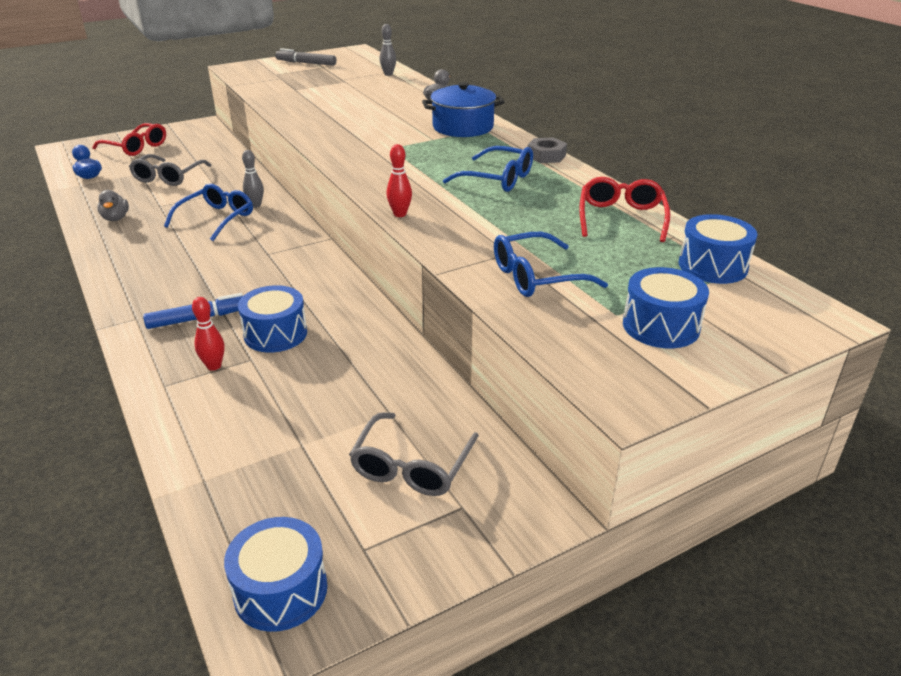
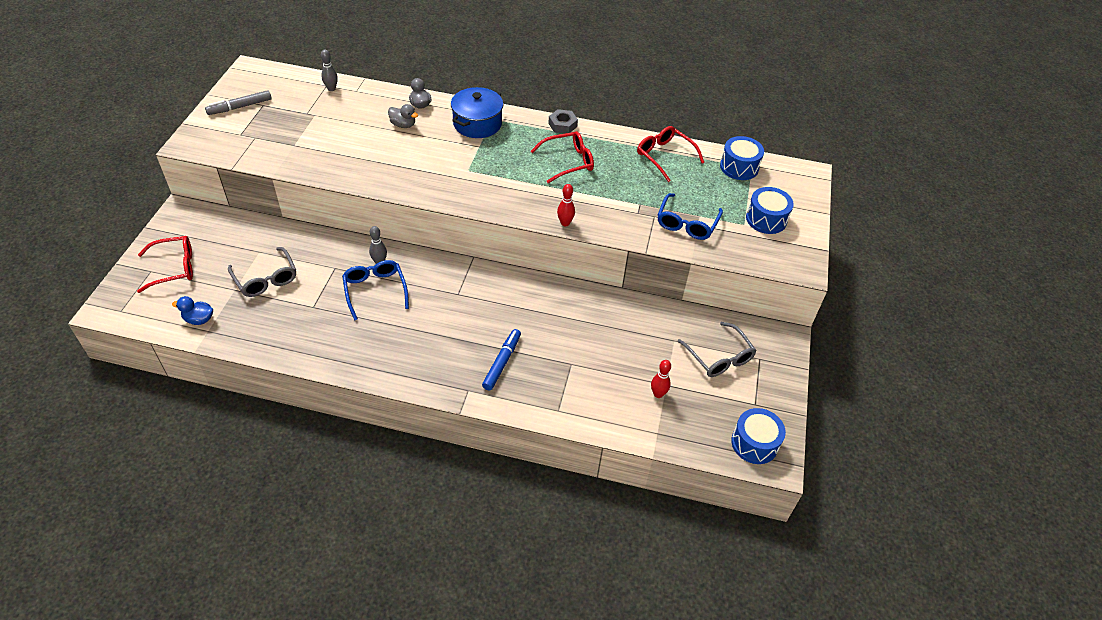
camera: 50 degrees left, 15 degrees up
grey duck [97,190,129,221] -> grey duck moved to [388,104,418,128]
red bowling pin [192,297,225,371] -> red bowling pin moved to [651,360,671,398]
blue drum [238,285,307,353] -> none
blue glasses [443,146,533,192] -> red glasses [531,131,594,183]

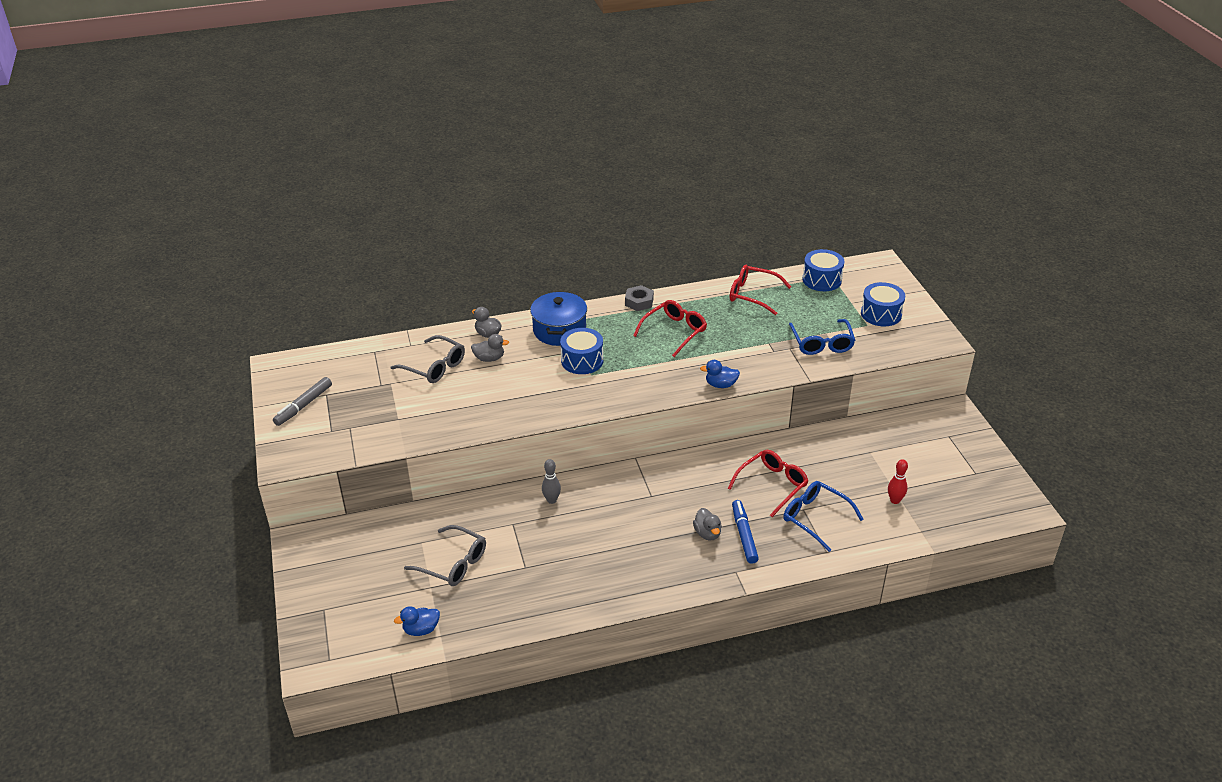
camera: 25 degrees left, 10 degrees down
red glasses [137,236,193,293] -> red glasses moved to [727,450,808,517]
grey bowling pin [321,50,338,91] -> none
blue glasses [342,260,409,321] -> blue glasses moved to [783,481,864,552]
red bowling pin [557,184,575,226] -> blue duck [700,360,740,388]
grey glasses [678,322,757,377] -> grey glasses moved to [391,335,465,383]
blue drum [731,408,786,464] -> blue drum moved to [560,328,603,374]
none -> grey duck [693,508,722,541]

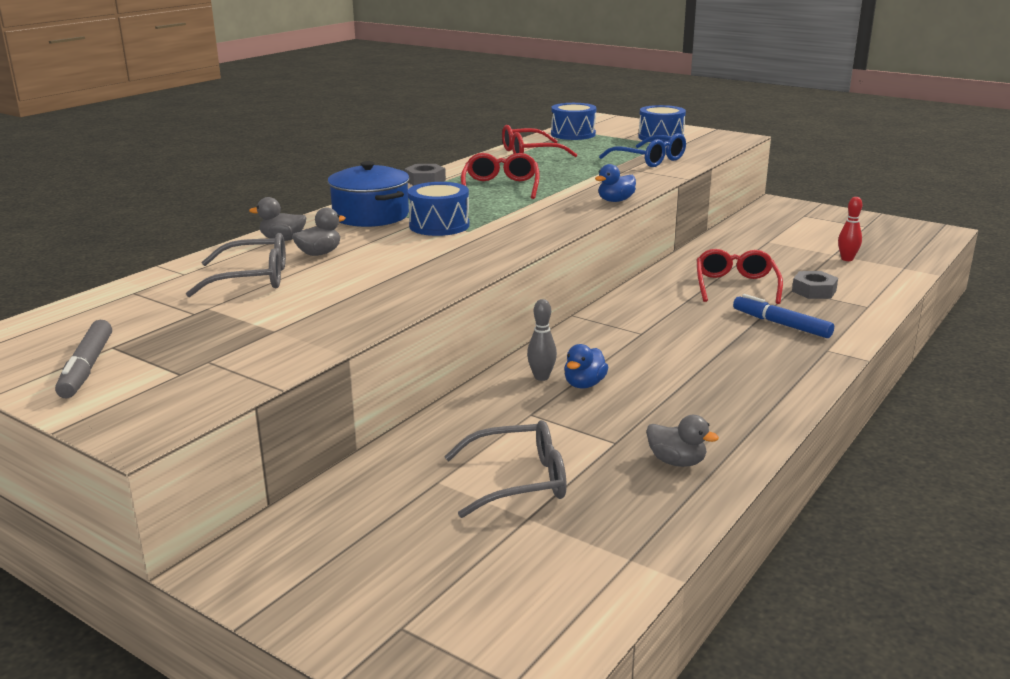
camera: 40 degrees left, 15 degrees down
blue duck [394,606,440,636] -> blue duck moved to [564,344,609,389]
grey duck [693,508,722,541] -> grey duck moved to [646,415,719,467]
blue glasses [783,481,864,552] -> grey nut [792,271,838,299]

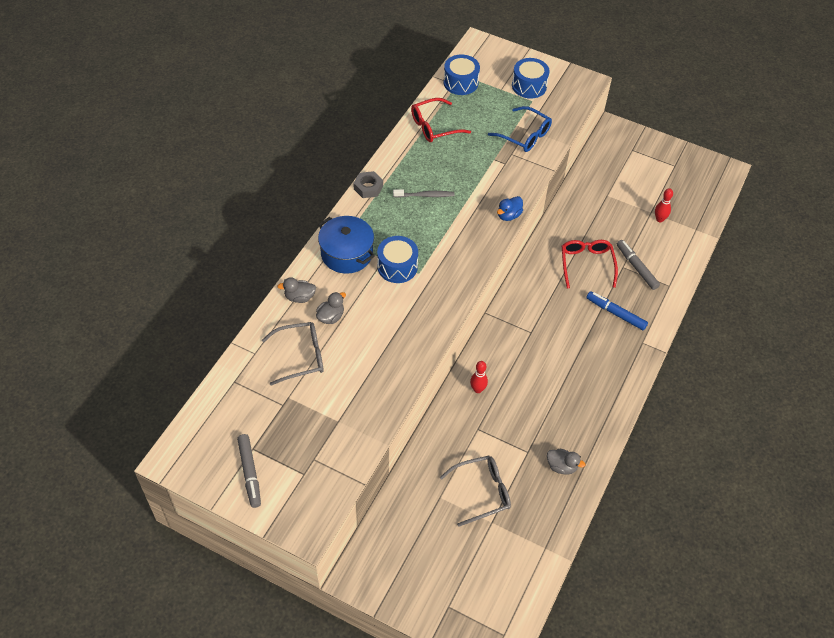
camera: 10 degrees left, 30 degrees up
red glasses [461,153,540,199] -> grey toothbrush [393,189,455,198]
grey bowling pin [527,299,557,381] -> red bowling pin [470,361,488,393]
blue duck [564,344,609,389] -> none
grey nut [792,271,838,299] -> grey marker [617,240,660,290]

